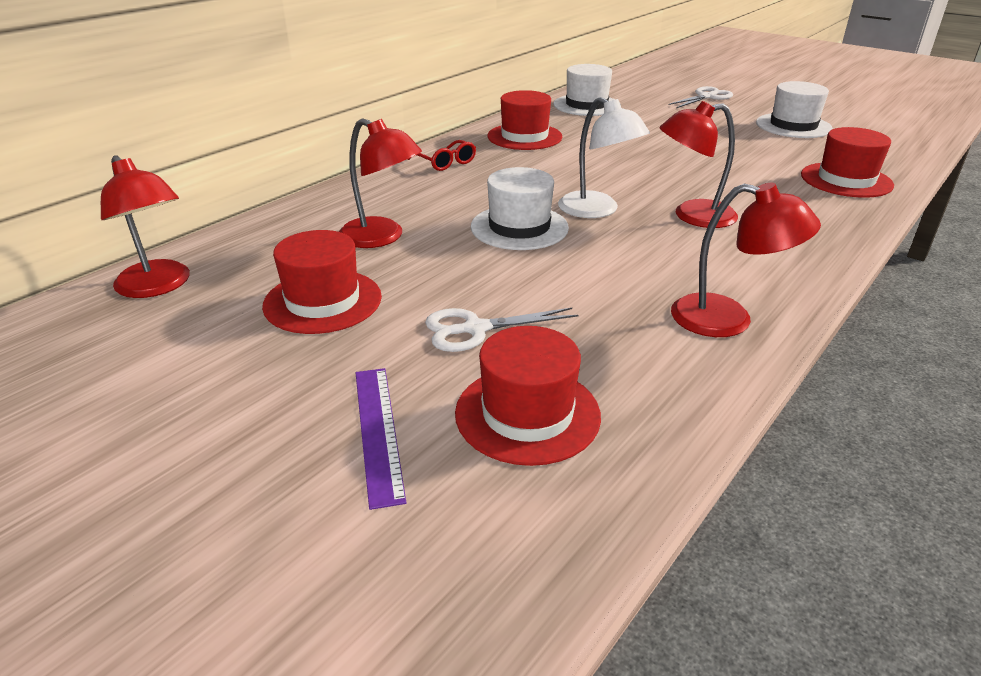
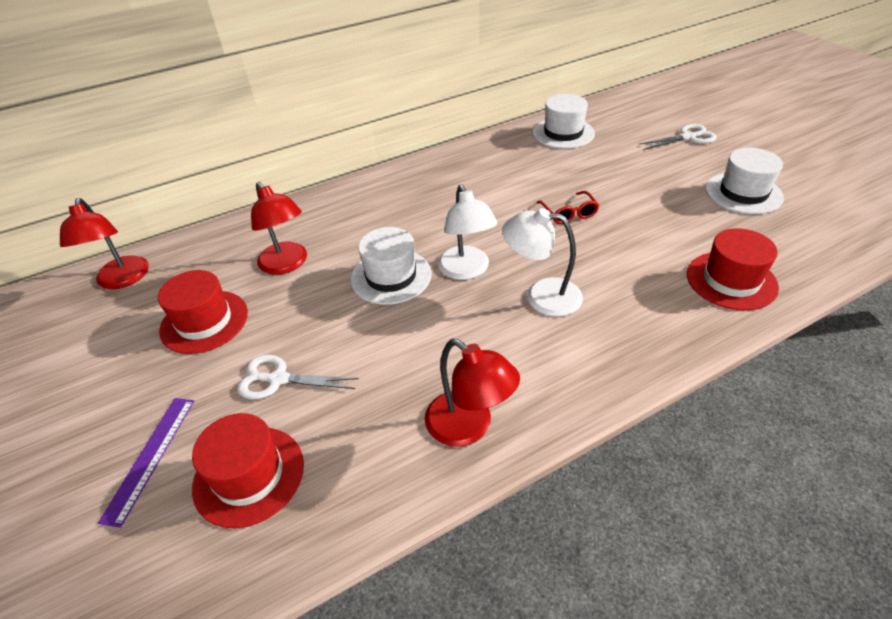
camera: 25 degrees right, 10 degrees up
red glasses [408,140,476,171] -> red glasses moved to [537,191,599,224]
red hat [487,90,562,150] -> none
red lamp [659,101,738,228] -> white lamp [502,208,583,316]

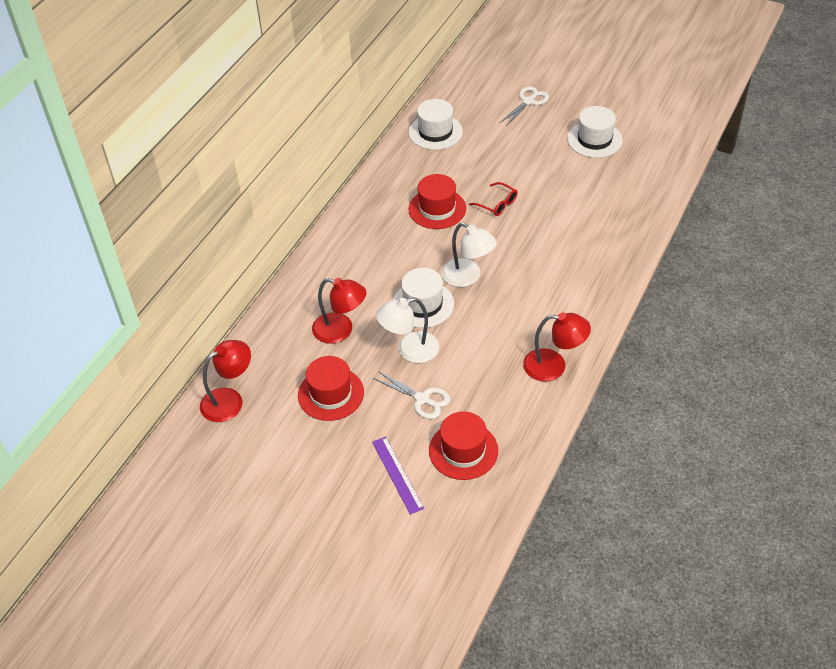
camera: 35 degrees left, 5 degrees up
red lamp [60,198,149,289] -> red lamp turned 75 degrees counterclockwise [200,340,251,422]
white scissors [237,355,359,399] -> white scissors turned 120 degrees counterclockwise [373,371,450,419]
white lamp [502,208,583,316] -> white lamp moved to [376,297,439,363]
red hat [687,228,779,311] -> red hat moved to [408,174,466,229]

